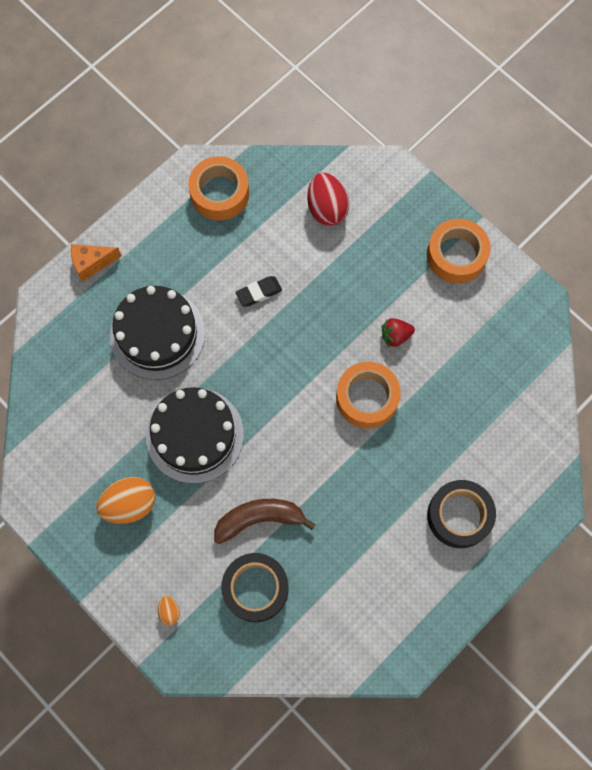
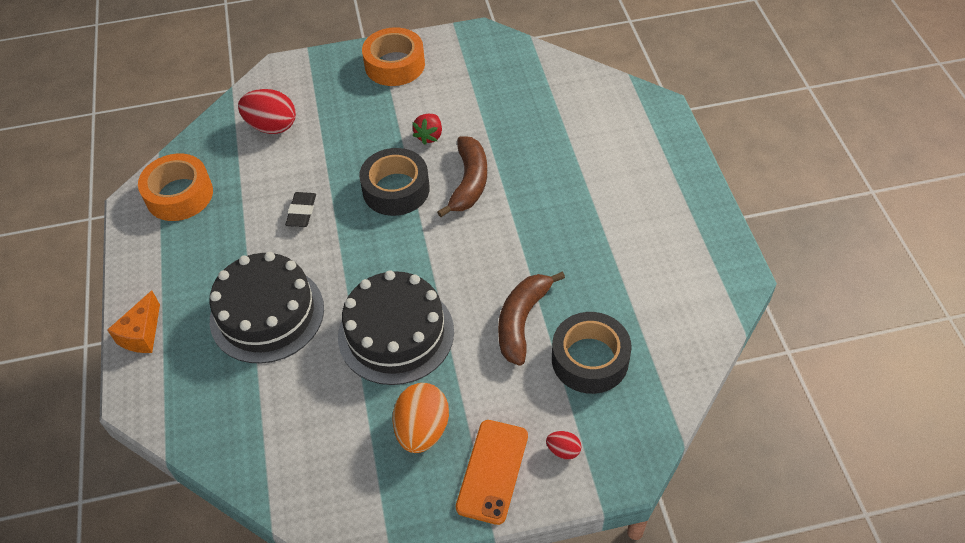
camera: 55 degrees left, 20 degrees down
orange egg [158,596,180,625] -> red egg [546,431,582,460]
orange tape [336,362,401,429] -> brown banana [437,136,487,217]
black tape [427,480,496,548] -> black tape moved to [359,148,430,216]
none -> orange phone [456,420,528,525]

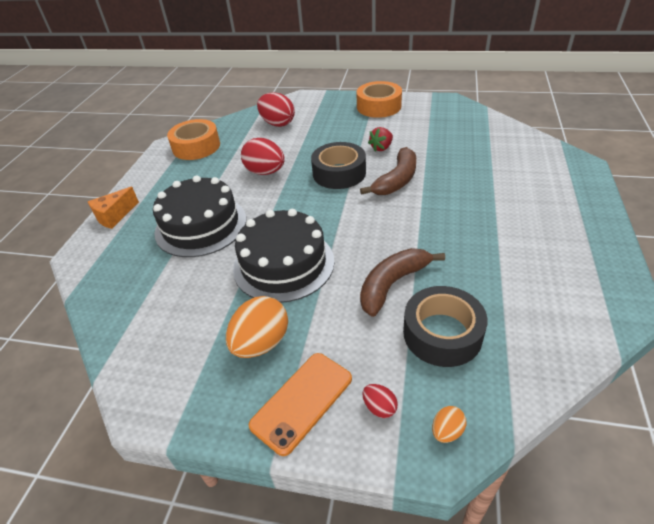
camera: 25 degrees right, 10 degrees down
black eraser [285,192,316,227] -> red egg [241,138,285,175]
none -> orange egg [432,406,466,443]

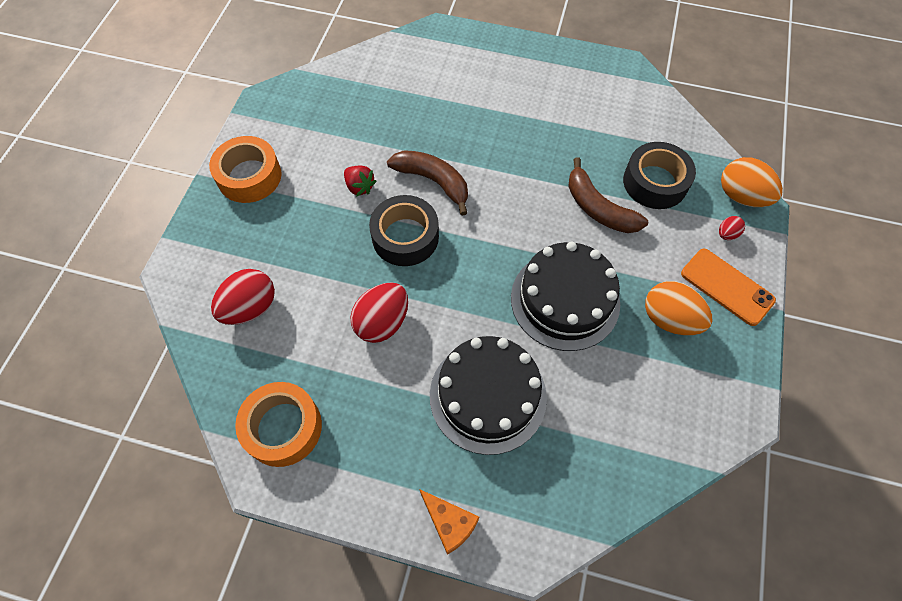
camera: 90 degrees left, 20 degrees up
orange egg [432,406,466,443] -> orange egg [721,157,783,207], size x2.08

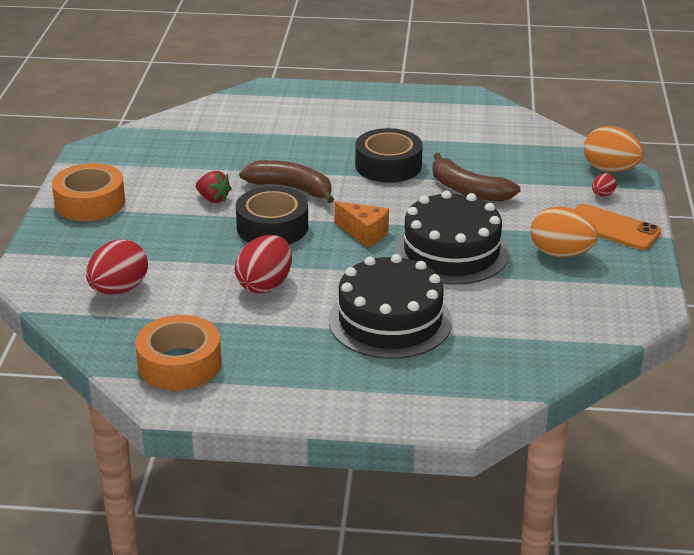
camera: 10 degrees left, 30 degrees down
orange cheese [419,489,479,555] -> orange cheese moved to [334,201,389,247]
black tape [623,142,696,209] -> black tape moved to [355,128,423,183]

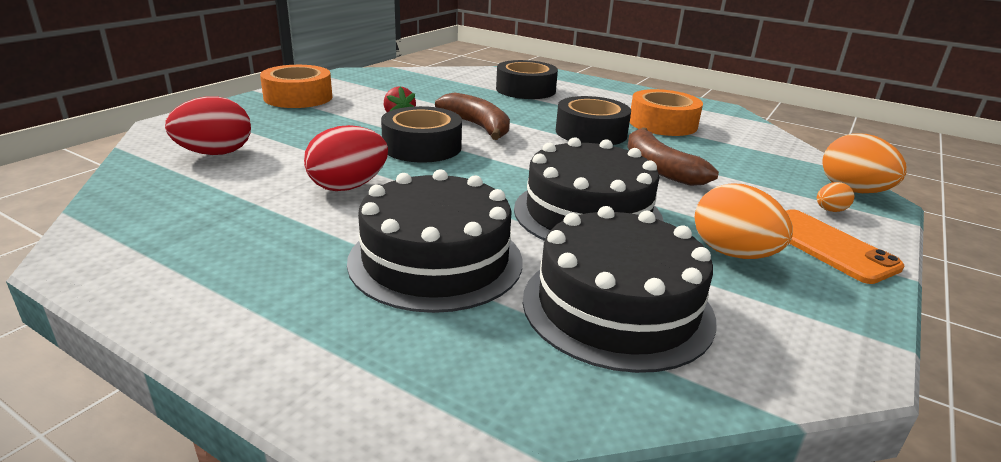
camera: 25 degrees right, 5 degrees down
orange tape [135,315,222,391] -> orange tape moved to [630,89,703,136]
orange cheese [334,201,389,247] -> none
red egg [592,173,617,197] -> orange egg [817,182,855,212]
none -> black tape [496,60,558,99]
none -> black cake [523,206,716,373]

